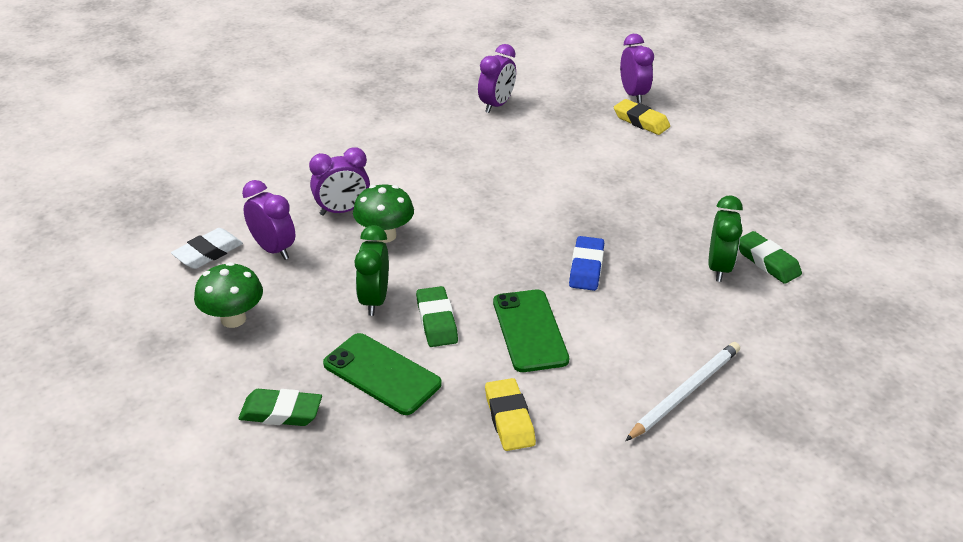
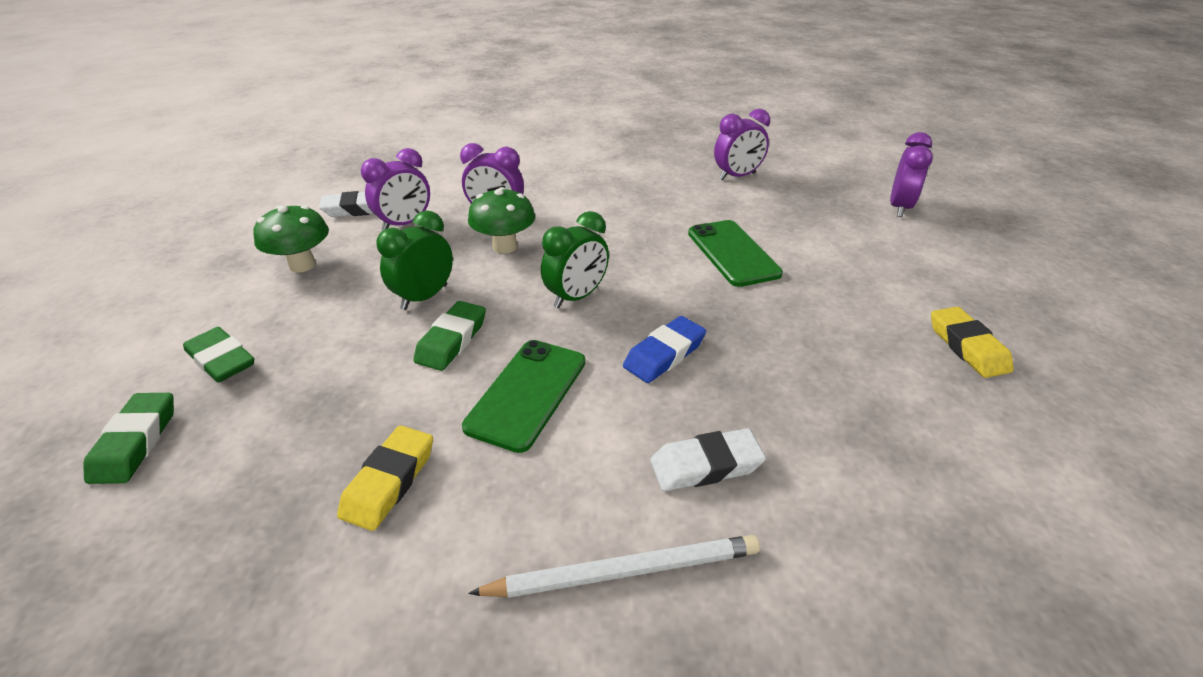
camera: 35 degrees right, 0 degrees up
purple clock [242,180,295,260] -> purple clock turned 60 degrees clockwise [361,148,430,231]
green phone [323,333,442,415] -> green phone moved to [688,220,783,287]
yellow eraser [614,99,670,135] -> yellow eraser moved to [931,307,1014,378]
green clock [709,195,743,282] -> green clock moved to [541,211,609,308]
green eraser [739,231,802,284] -> green eraser moved to [83,393,174,484]
none -> white eraser [650,428,766,491]

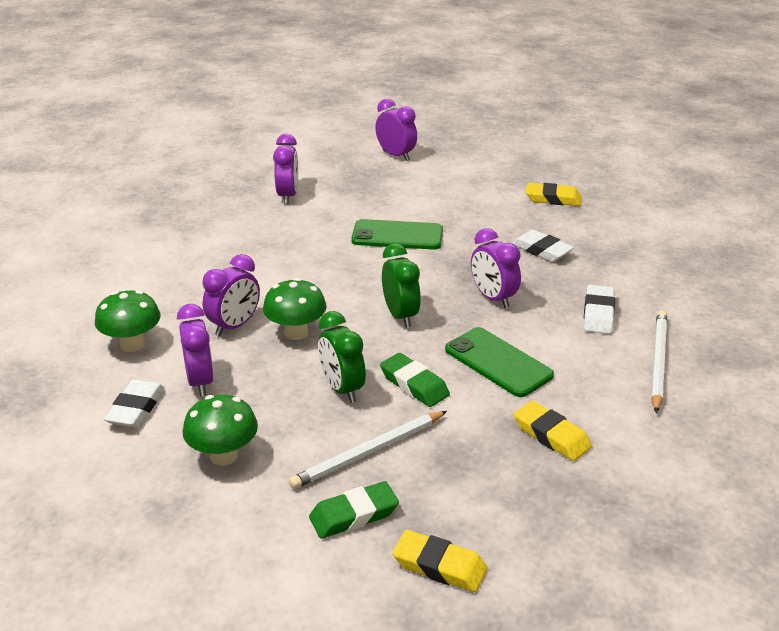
camera: 65 degrees left, 5 degrees down
green eraser [83,393,174,484] -> yellow eraser [393,530,487,592]
blue eraser [623,316,706,383] -> purple clock [471,228,521,308]
none -> green mushroom [95,290,161,352]
none -> white pencil [289,411,447,489]
none -> white eraser [512,230,574,262]

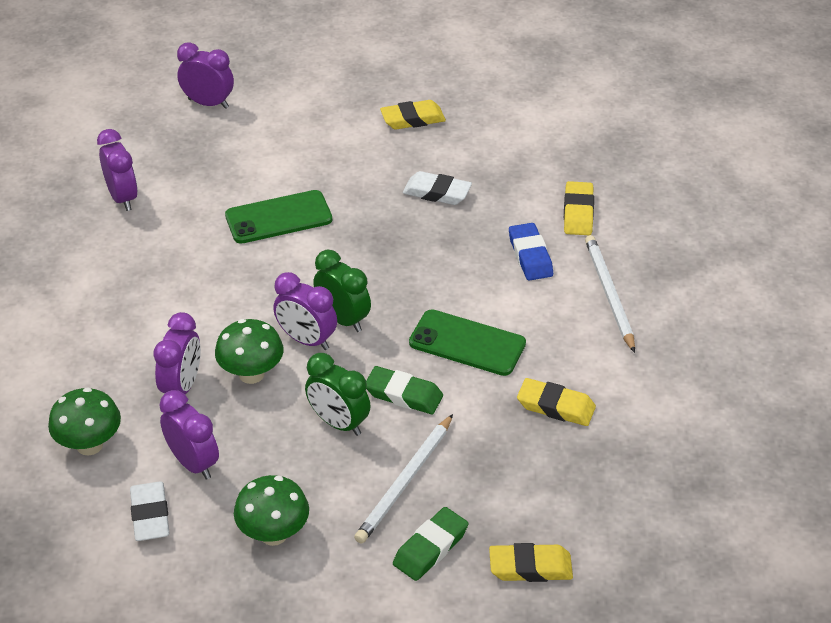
camera: 25 degrees left, 10 degrees up
purple clock [471,228,521,308] -> purple clock moved to [273,272,337,350]
white eraser [584,285,615,334] -> blue eraser [509,223,553,281]
none -> yellow eraser [564,181,594,235]

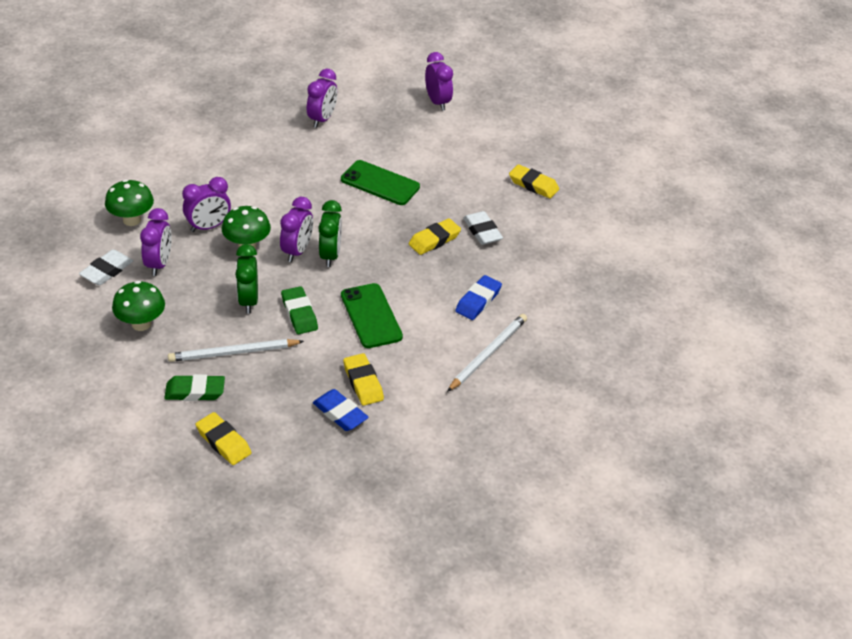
camera: 45 degrees right, 0 degrees up
purple clock [273,272,337,350] -> purple clock turned 150 degrees counterclockwise [280,197,313,262]
yellow eraser [564,181,594,235] -> yellow eraser moved to [409,218,461,255]
none -> blue eraser [313,389,369,431]

